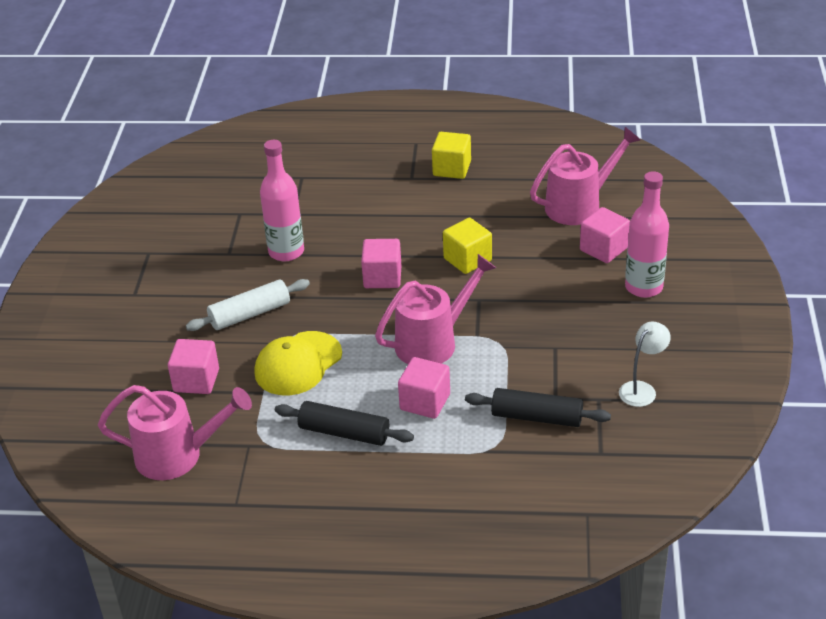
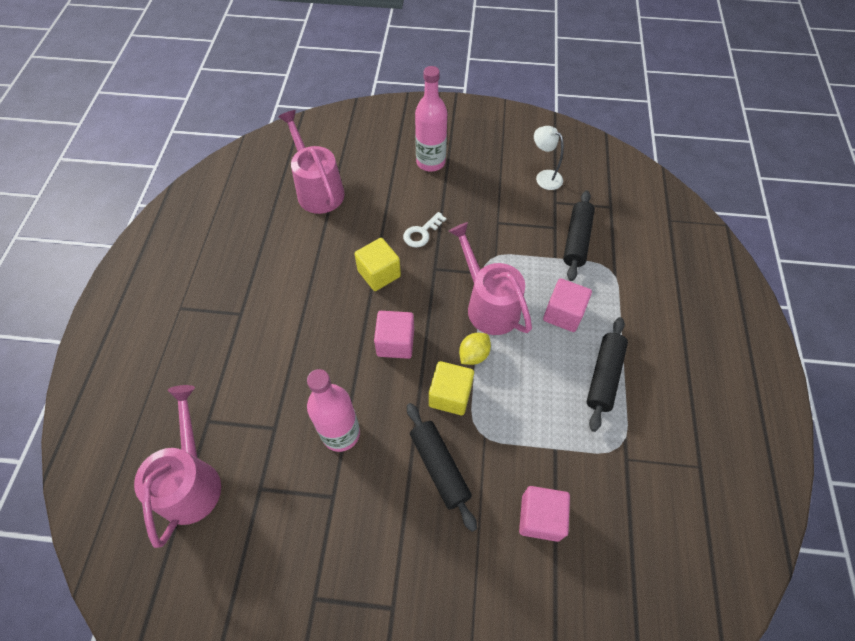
camera: 90 degrees left, 20 degrees up
pink watering can [98,385,252,480] -> pink watering can moved to [134,385,221,548]
white rolling pin [186,279,310,331] -> black rolling pin [407,403,477,532]
yellow cap [254,331,342,395] -> none
yellow cube [432,132,471,179] -> yellow cube moved to [429,361,474,415]
pink cube [580,207,630,263] -> none
none -> white key [403,212,446,248]
none -> yellow lemon [459,333,491,365]

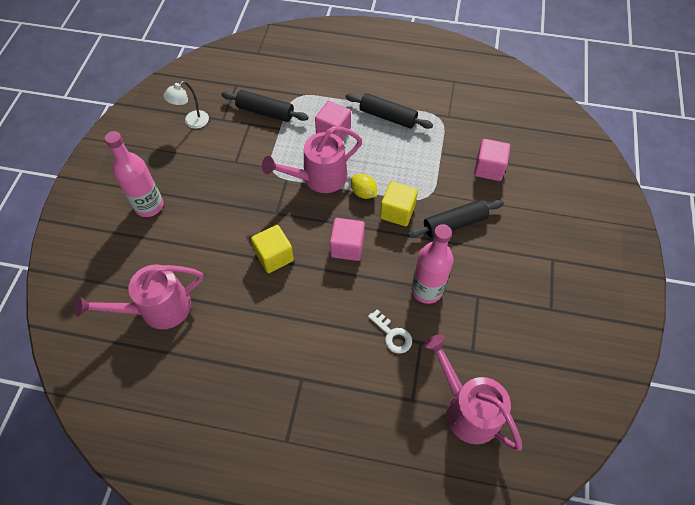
camera: 85 degrees left, 0 degrees up
pink watering can [134,385,221,548] -> pink watering can turned 45 degrees clockwise [424,334,522,451]
white key [403,212,446,248] -> white key moved to [368,309,412,354]

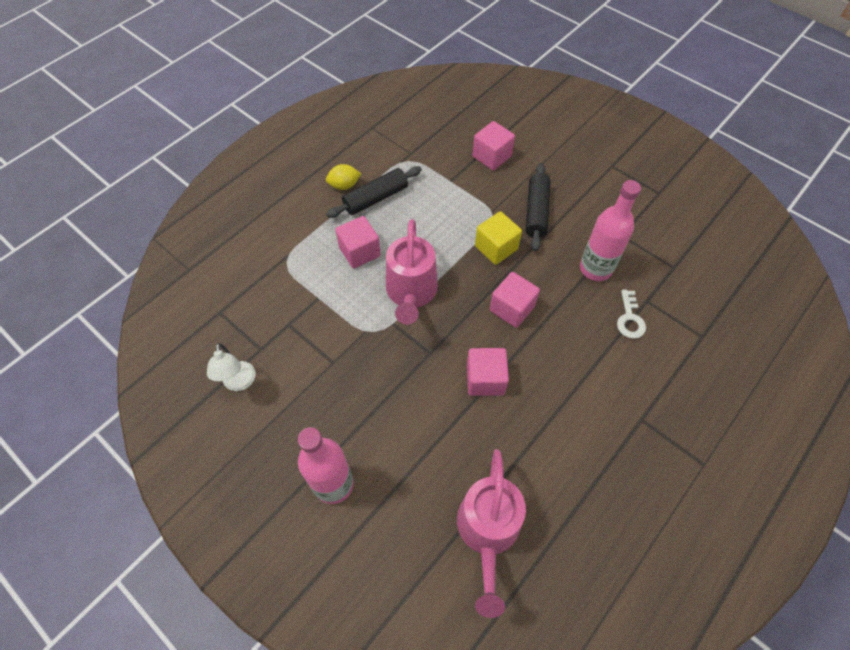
camera: 60 degrees left, 0 degrees up
black rolling pin [221,90,309,122] -> none
yellow cube [251,225,294,273] -> pink cube [467,348,509,396]
yellow lemon [351,174,377,199] -> yellow lemon moved to [326,164,361,190]
white key [368,309,412,354] -> white key turned 105 degrees clockwise [617,290,646,339]
pink watering can [424,334,522,451] -> none

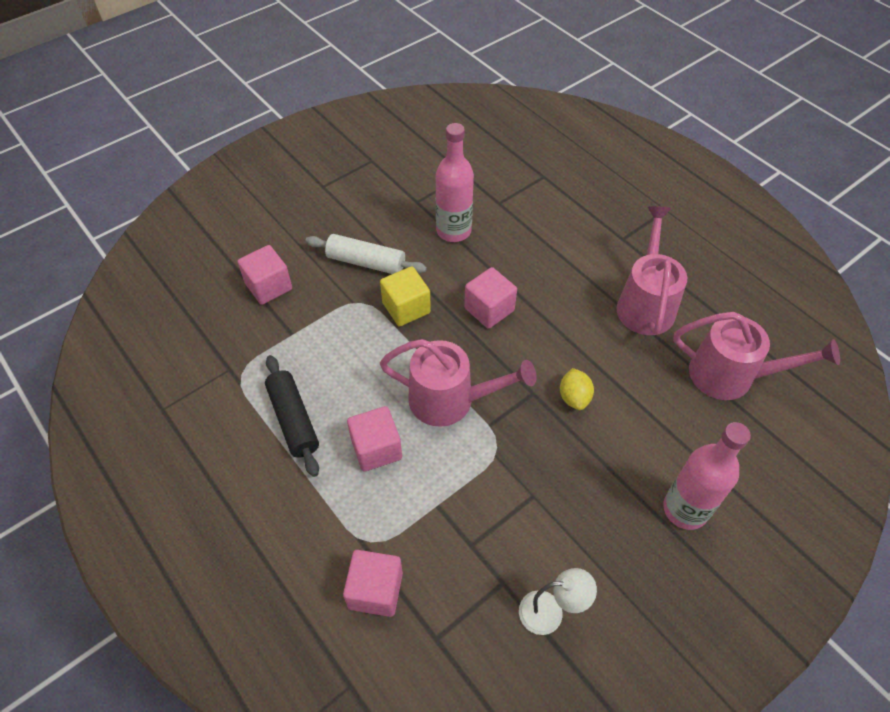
camera: 80 degrees left, 5 degrees down
yellow lemon [326,164,361,190] -> yellow lemon moved to [560,368,594,410]
pink cube [467,348,509,396] -> pink cube moved to [343,550,403,617]
black rolling pin [525,163,551,251] -> white rolling pin [305,234,427,274]
white key [617,290,646,339] -> none
none -> pink watering can [617,206,687,335]

